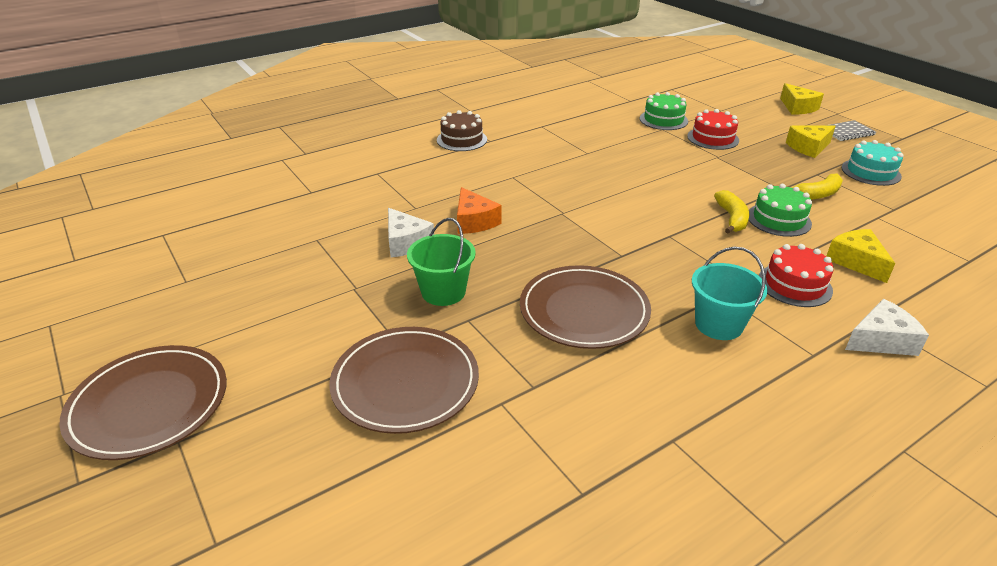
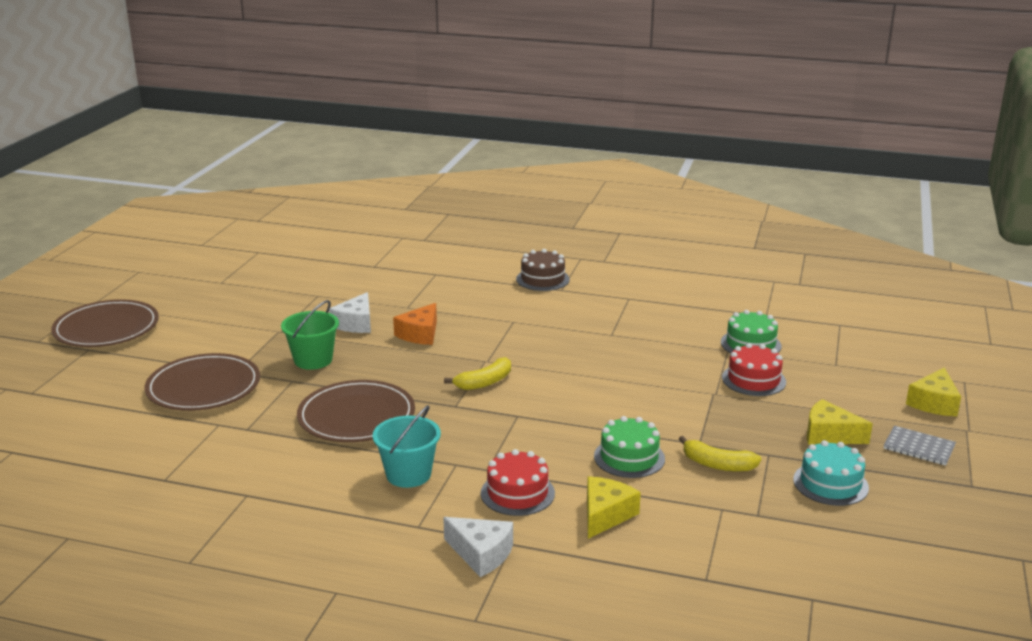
camera: 50 degrees right, 10 degrees down
yellow banana [714,190,750,234] -> yellow banana moved to [444,357,511,390]

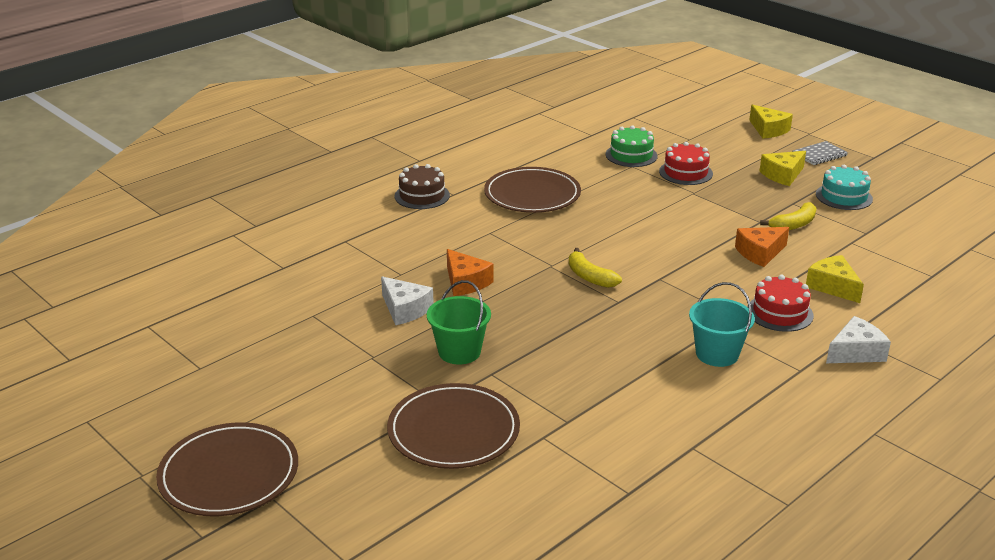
camera: 60 degrees left, 5 degrees up
brown plate [297,380,415,442] -> brown plate moved to [484,167,581,213]
yellow banana [444,357,511,390] -> yellow banana turned 150 degrees clockwise [569,248,622,288]
green cake [594,416,665,478] -> orange cheese [735,227,789,267]

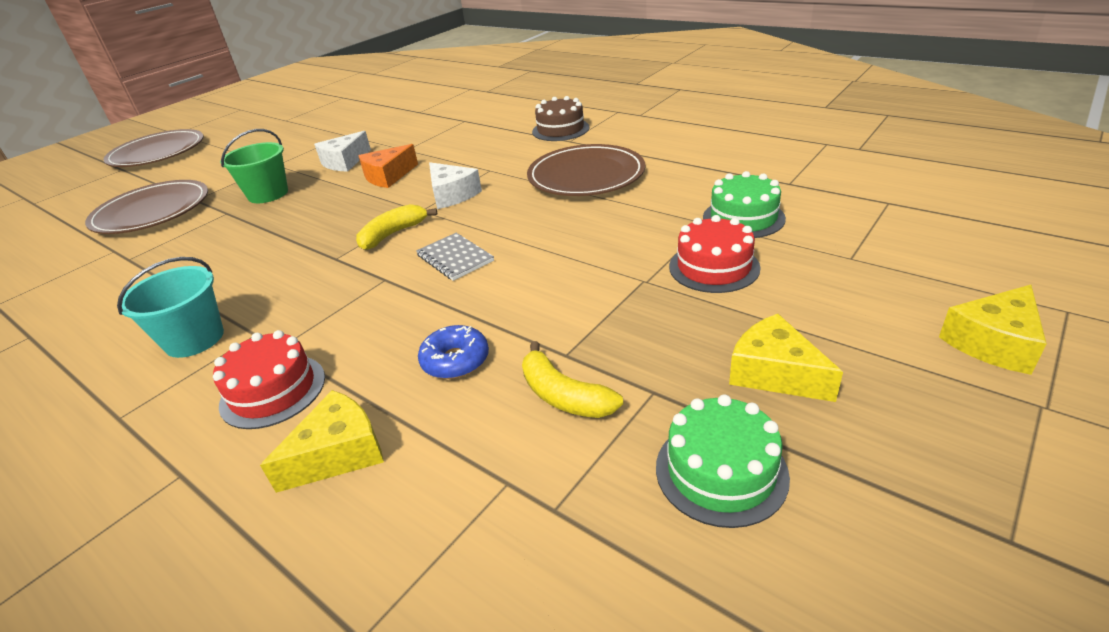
camera: 85 degrees right, 5 degrees up
orange cheese [735,227,789,267] -> blue donut [418,325,489,379]
grey notebook [793,141,848,165] -> grey notebook moved to [416,233,494,281]
turquoise cake [816,165,873,210] -> green cake [656,394,790,528]
white cheese [826,316,891,363] -> white cheese moved to [429,162,482,209]

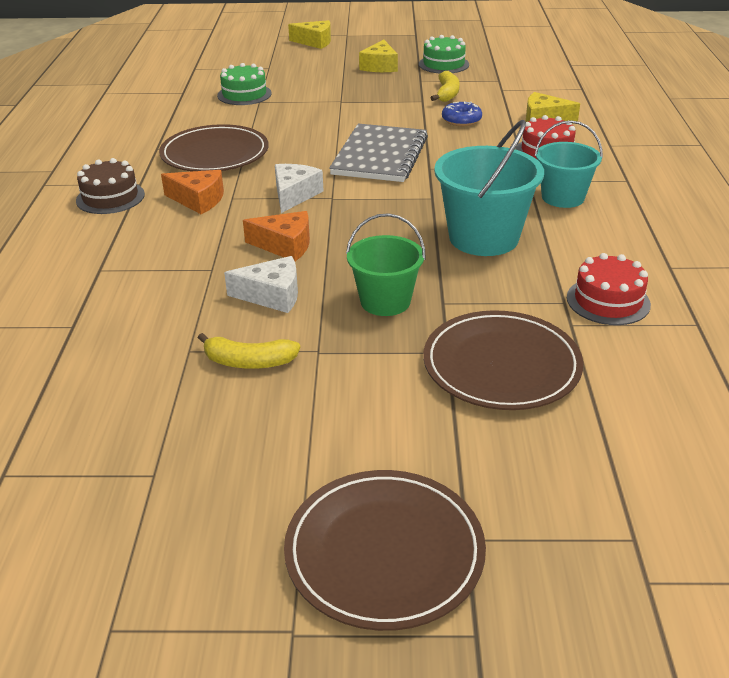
camera: 130 degrees left, 0 degrees up
yellow banana [356,204,437,250] -> yellow banana moved to [198,333,300,369]
grey notebook [416,233,494,281] -> grey notebook [329,124,428,182], size x1.95
red cake [669,215,761,293] -> red cake moved to [567,253,651,325]
none -> orange cheese [161,170,224,214]
none -> turquoise bucket [434,120,544,256]

